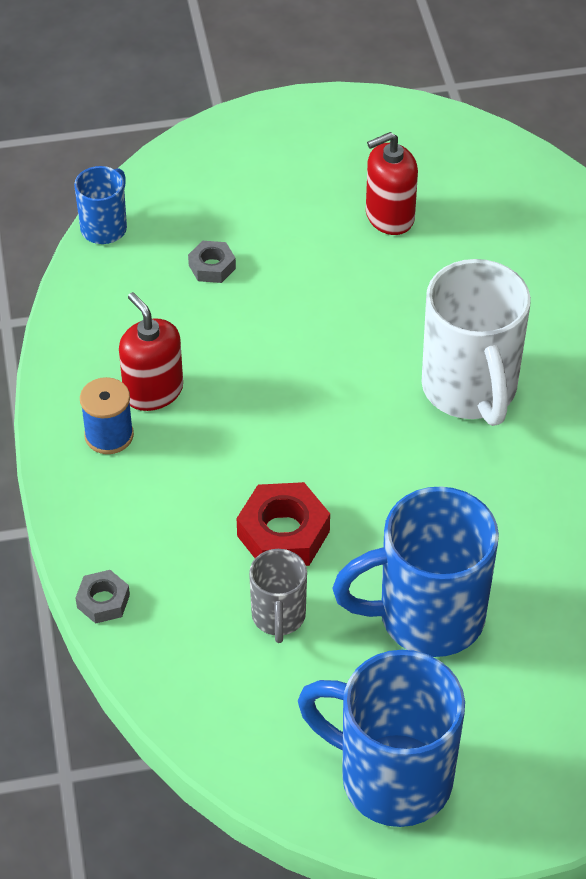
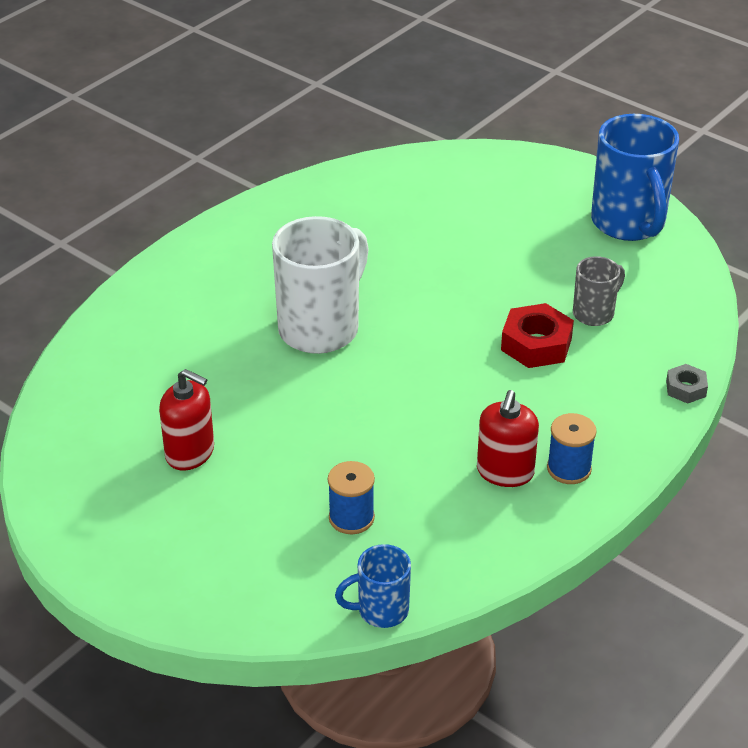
camera: 130 degrees left, 10 degrees down
grey nut [188,241,236,283] -> blue spool [328,461,375,534]
blue mug [333,487,499,657] -> none

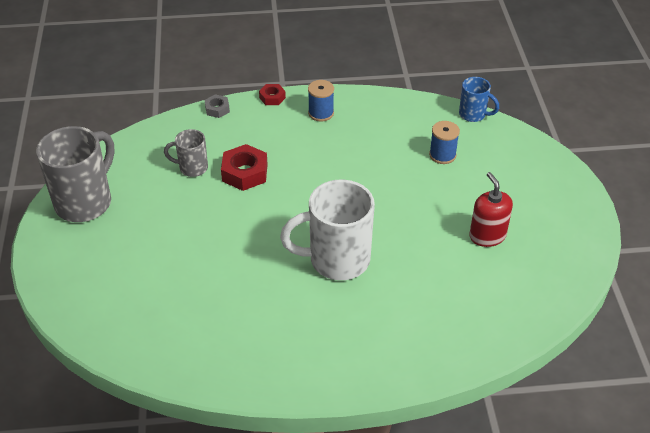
camera: 135 degrees left, 5 degrees up
red soap dispenser [477,390,539,487] -> none
blue mug [591,114,679,241] -> grey mug [36,126,115,222]
none -> red nut [259,84,286,105]

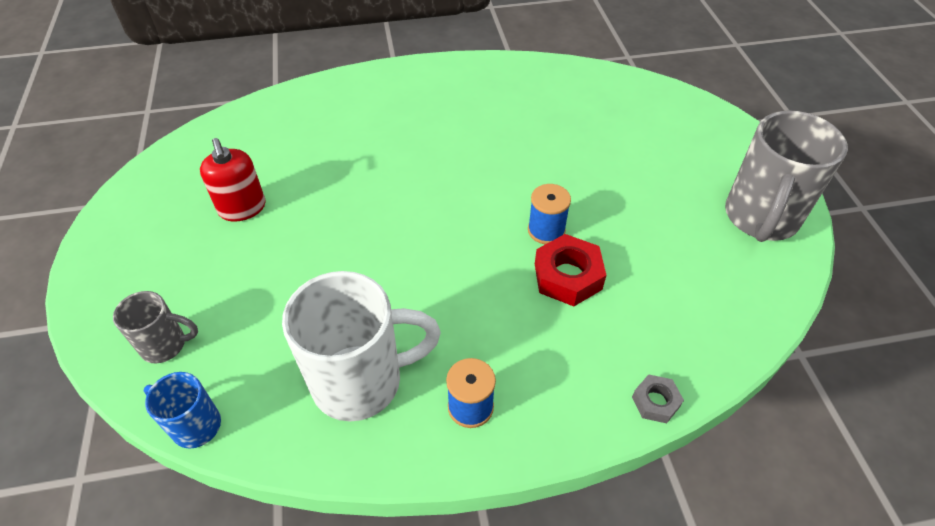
camera: 175 degrees right, 5 degrees up
grey mug [164,129,208,177] -> grey mug moved to [113,291,198,363]
red nut [259,84,286,105] -> none
white mug [280,180,375,280] -> white mug moved to [282,271,441,421]
blue spool [429,121,460,164] -> blue spool moved to [528,184,571,244]

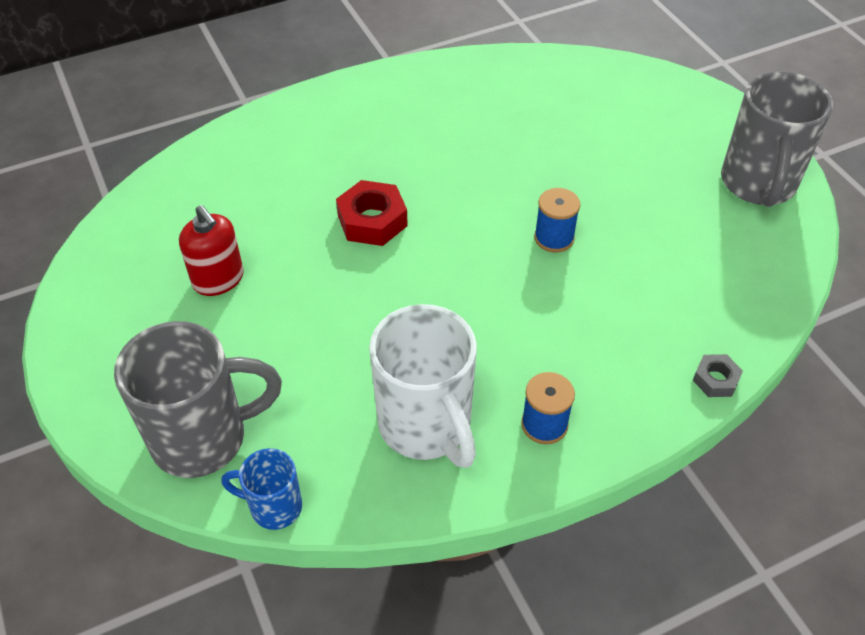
camera: 15 degrees left, 0 degrees up
grey mug [113,291,198,363] -> grey mug [114,321,282,478], size x1.93
white mug [282,271,441,421] -> white mug turned 90 degrees clockwise [369,304,477,468]
red nut [535,234,606,306] -> red nut moved to [336,180,408,246]

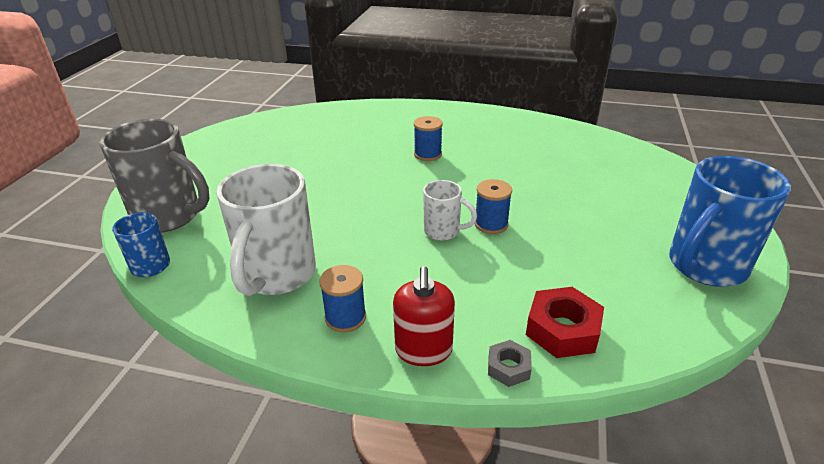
camera: 40 degrees right, 15 degrees down
red soap dispenser [179,205,244,296] -> red soap dispenser moved to [393,266,455,366]
red nut [336,180,408,246] -> red nut moved to [526,287,604,358]
grey mug [721,71,833,207] -> blue mug [669,156,791,287]
none -> blue spool [414,116,443,161]
none -> white mug [423,180,477,241]

